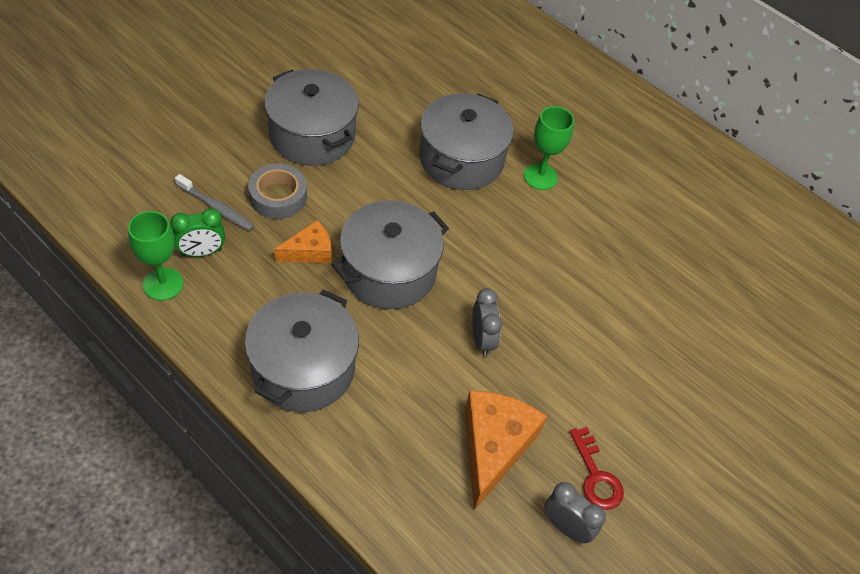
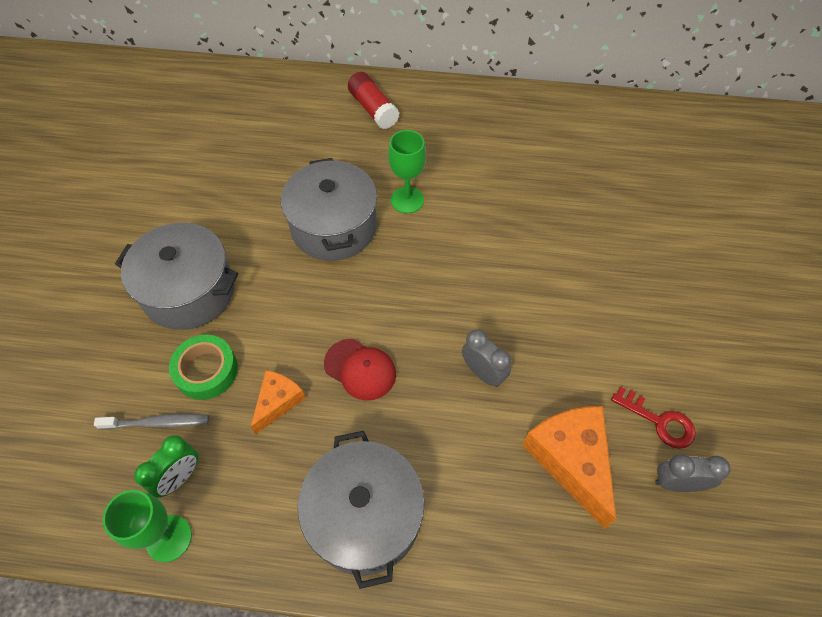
camera: 30 degrees left, 5 degrees up
grey tape [248,164,307,219] -> green tape [169,335,238,400]
grey pot [332,200,449,309] -> red cap [324,339,396,401]
none -> red glue stick [348,72,399,129]

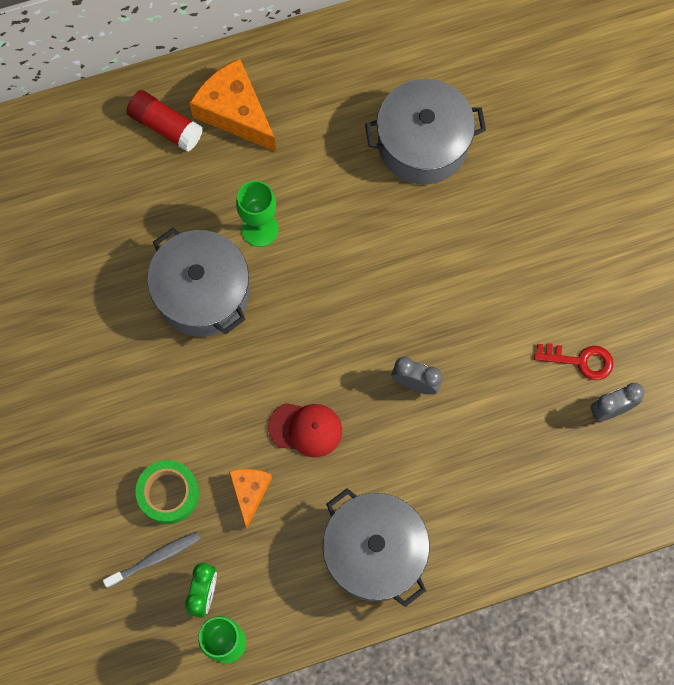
camera: 25 degrees left, 15 degrees up
grey pot [115,223,238,330] -> grey pot moved to [365,79,486,184]
orange cheese [522,406,617,529] -> orange cheese moved to [189,59,276,152]

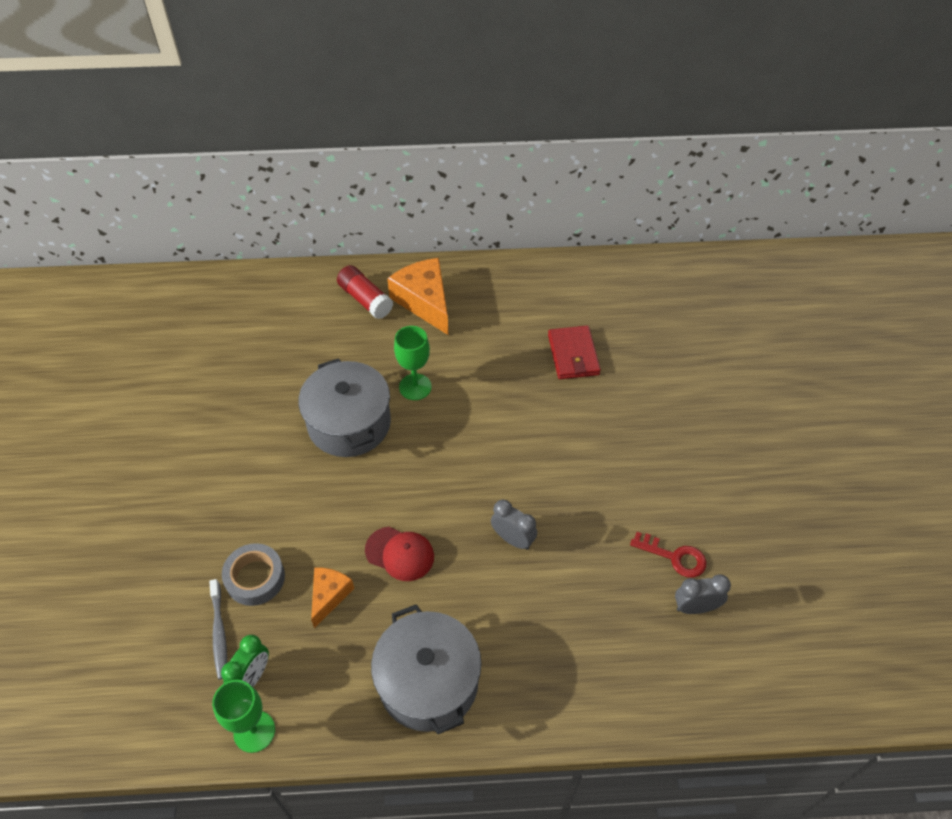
camera: 15 degrees right, 20 degrees down
grey toothbrush [103,532,200,588] -> grey toothbrush turned 90 degrees clockwise [209,579,227,679]
green tape [135,460,199,524] -> grey tape [222,543,285,606]
grey pot [365,79,486,184] -> red wallet [548,326,601,379]

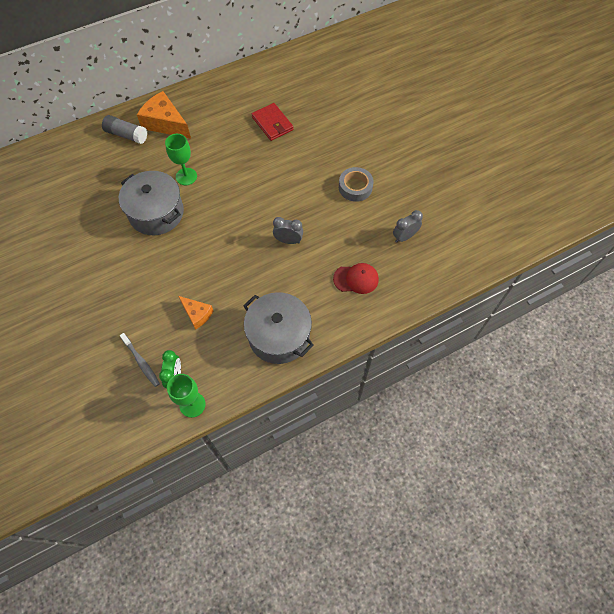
camera: 25 degrees left, 10 degrees up
grey tape [222,543,285,606] -> grey tape moved to [339,167,374,202]
orange cheese [311,567,354,628] -> orange cheese turned 135 degrees clockwise [179,296,213,330]
red glue stick [337,265,393,319] -> grey glue stick [102,115,147,144]
red cap [365,527,434,581] -> red cap moved to [333,263,379,294]
red key [630,532,706,578] -> none

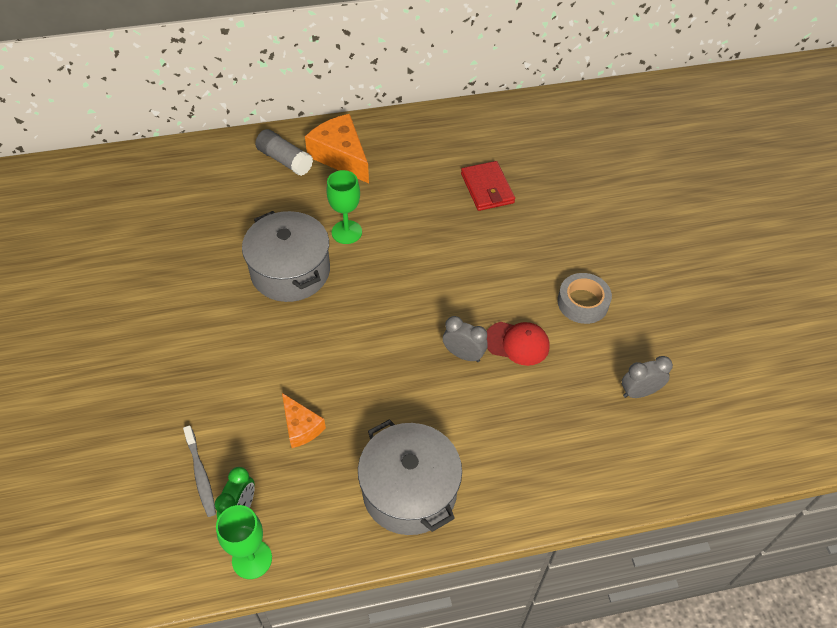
camera: 15 degrees right, 10 degrees down
red cap [333,263,379,294] -> red cap moved to [487,322,550,366]

